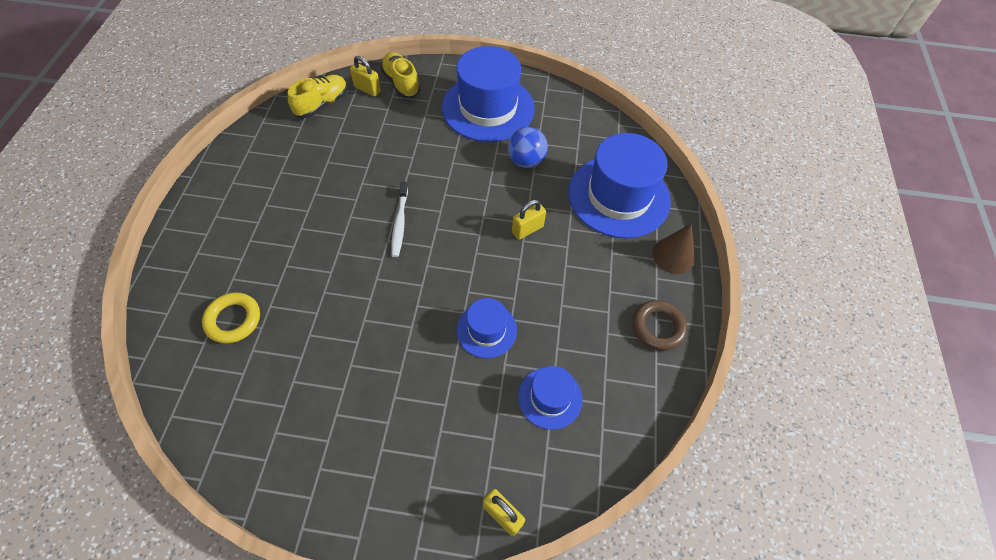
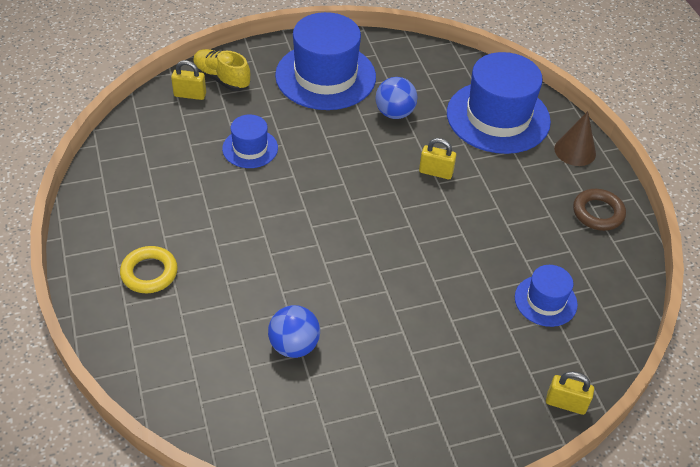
camera: 25 degrees left, 10 degrees down
yellow ring [202,292,260,344] -> yellow ring moved to [120,246,178,293]
yellow shoe [288,75,347,118] -> none
white toothbrush [391,182,408,257] -> none
blue hat [457,298,517,358] -> blue hat moved to [222,115,278,168]
yellow padlock [512,200,546,240] -> yellow padlock turned 75 degrees clockwise [419,138,456,179]
none -> blue ball [268,305,320,358]

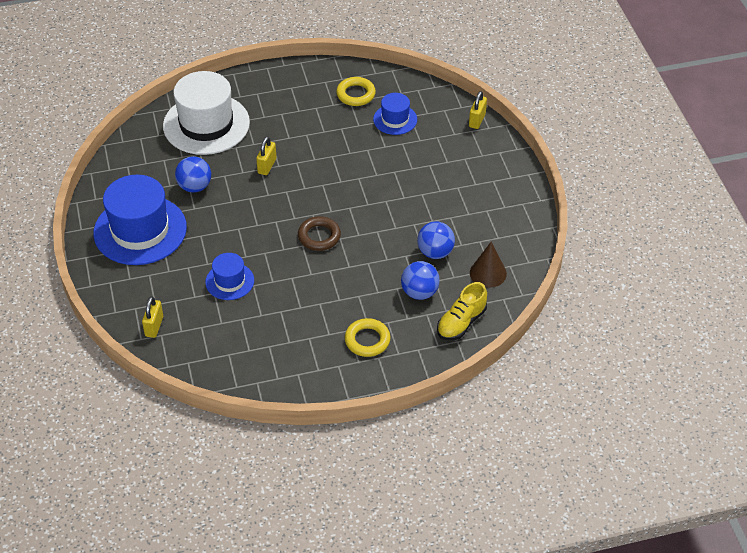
camera: 85 degrees left, 0 degrees up
yellow shoe [193,49,250,91] -> yellow shoe moved to [437,282,487,340]
blue hat [447,52,551,154] -> white hat [163,71,250,155]
brown cone [554,111,596,166] -> brown cone moved to [470,242,507,288]
brown ring [573,189,626,231] -> brown ring moved to [298,216,341,251]
none -> yellow ring [336,77,376,106]
none -> blue ball [401,261,440,300]

